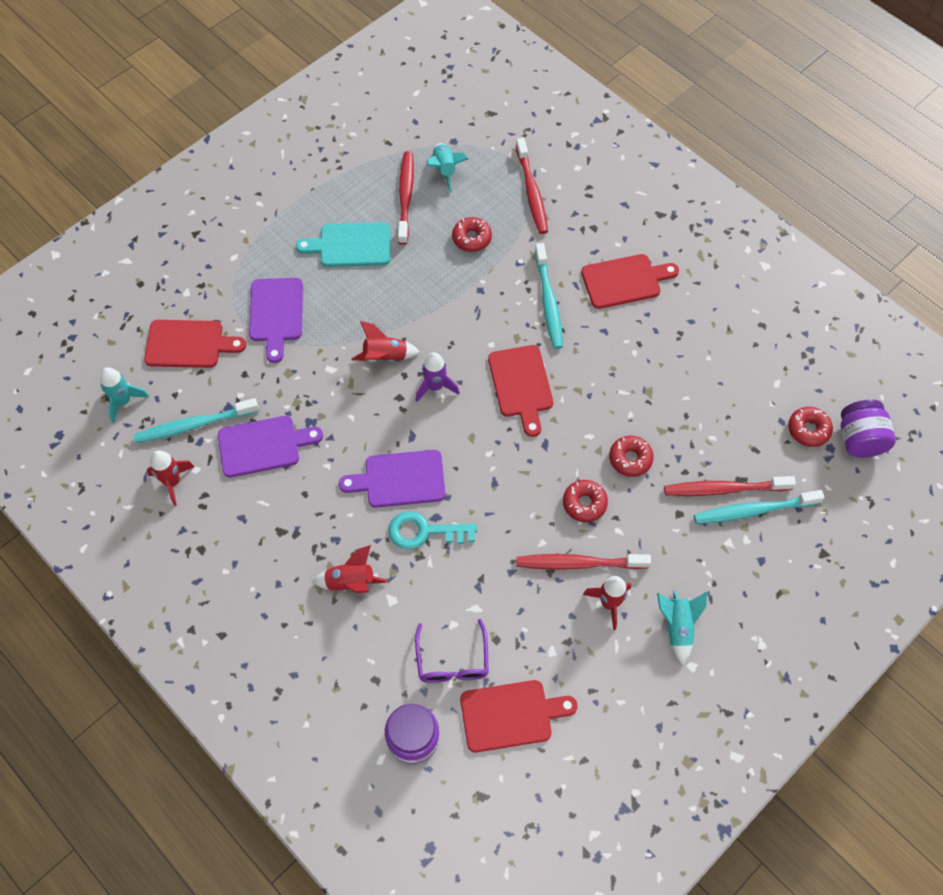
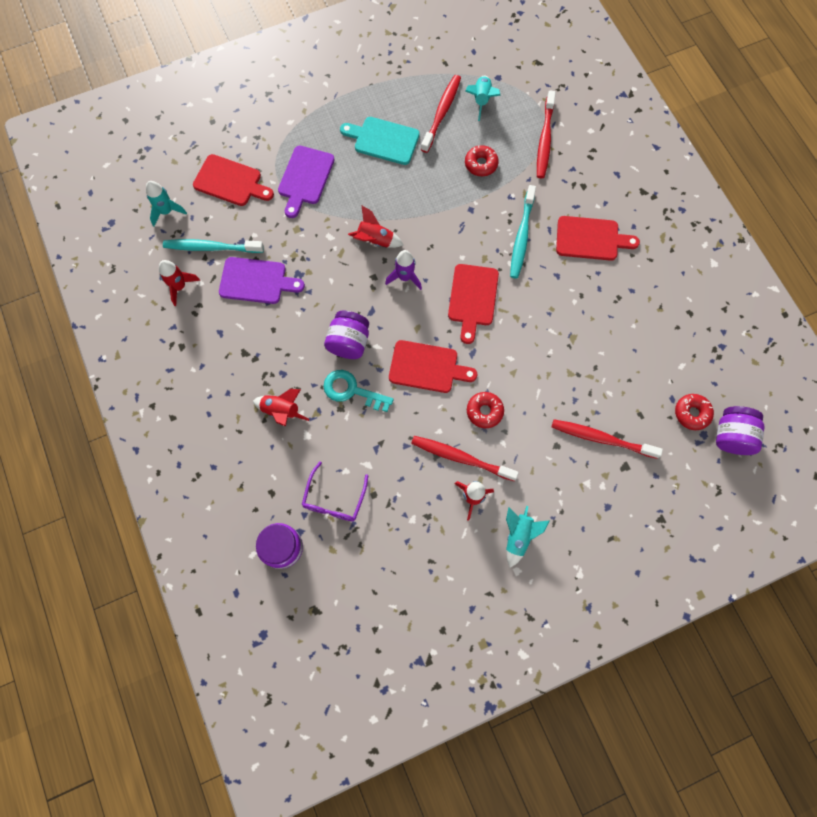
camera: 20 degrees right, 10 degrees up
purple cutting board [339,450,446,508] -> purple jar [324,311,369,359]
red cutting board [460,680,578,753] -> red cutting board moved to [389,340,477,393]
red donut [609,436,654,477] -> none
turquoise toothbrush [694,490,824,524] -> none

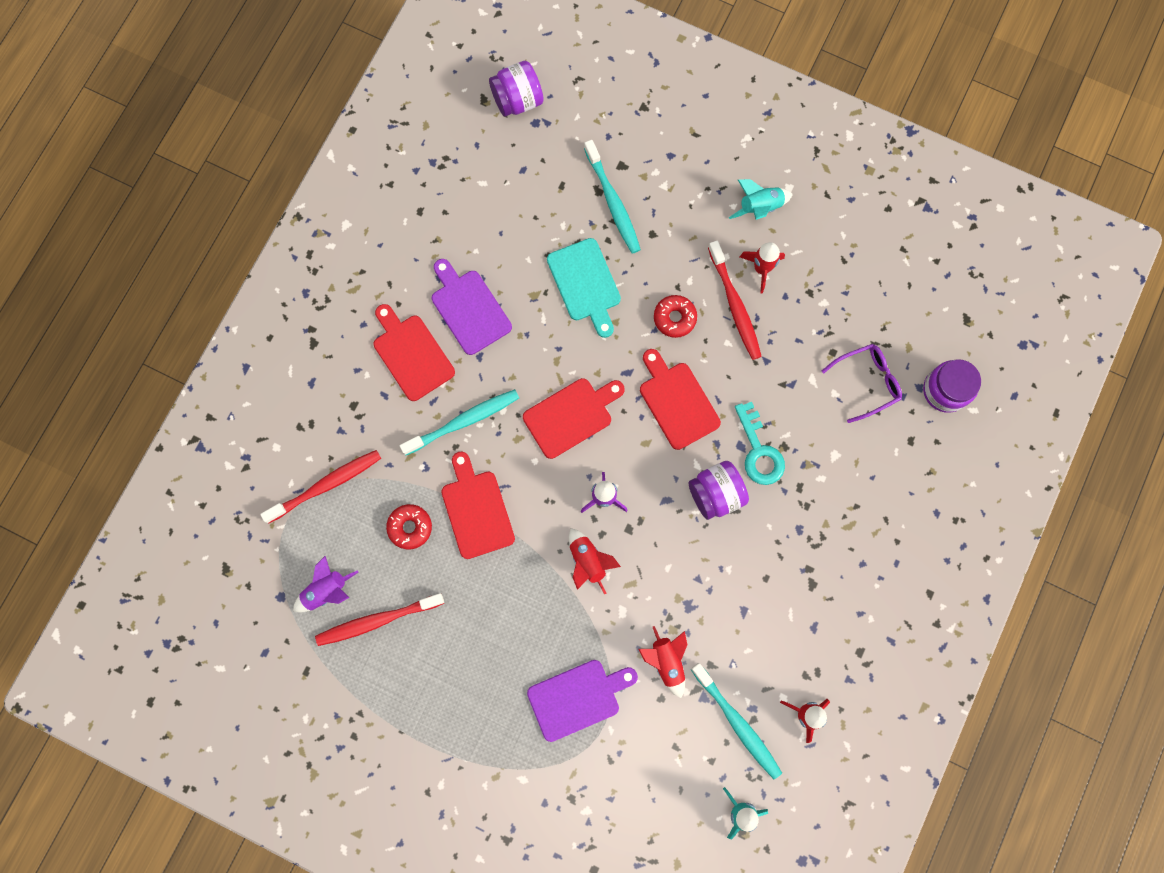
camera: 130 degrees left, 5 degrees up
red cutting board [193,154,274,206] -> red cutting board moved to [441,451,515,559]
purple cutting board [219,257,305,304] -> purple cutting board moved to [432,259,512,355]
red rocket [253,389,310,426] -> red rocket moved to [638,626,687,698]
turquoise cutting board [340,117,420,165] -> turquoise cutting board moved to [547,238,621,338]
turquoise rocket [465,75,501,121] -> purple rocket [293,556,358,612]
red toothbrush [552,420,663,459] -> turquoise toothbrush [584,140,641,254]
red donut [675,394,714,430] -> none

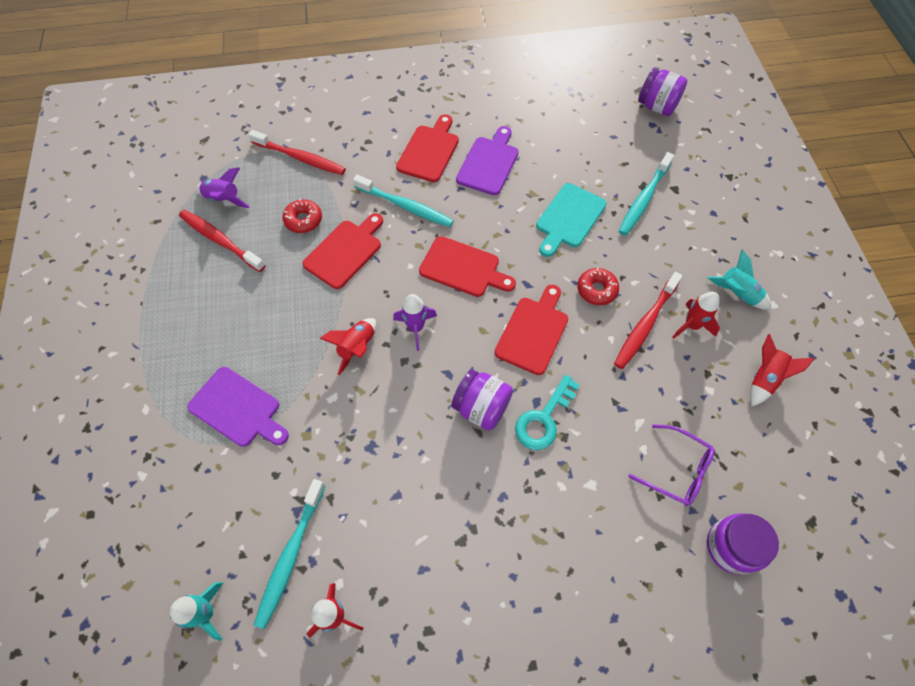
camera: 55 degrees right, 15 degrees down
red rocket [638,626,687,698] -> red rocket moved to [750,334,815,406]

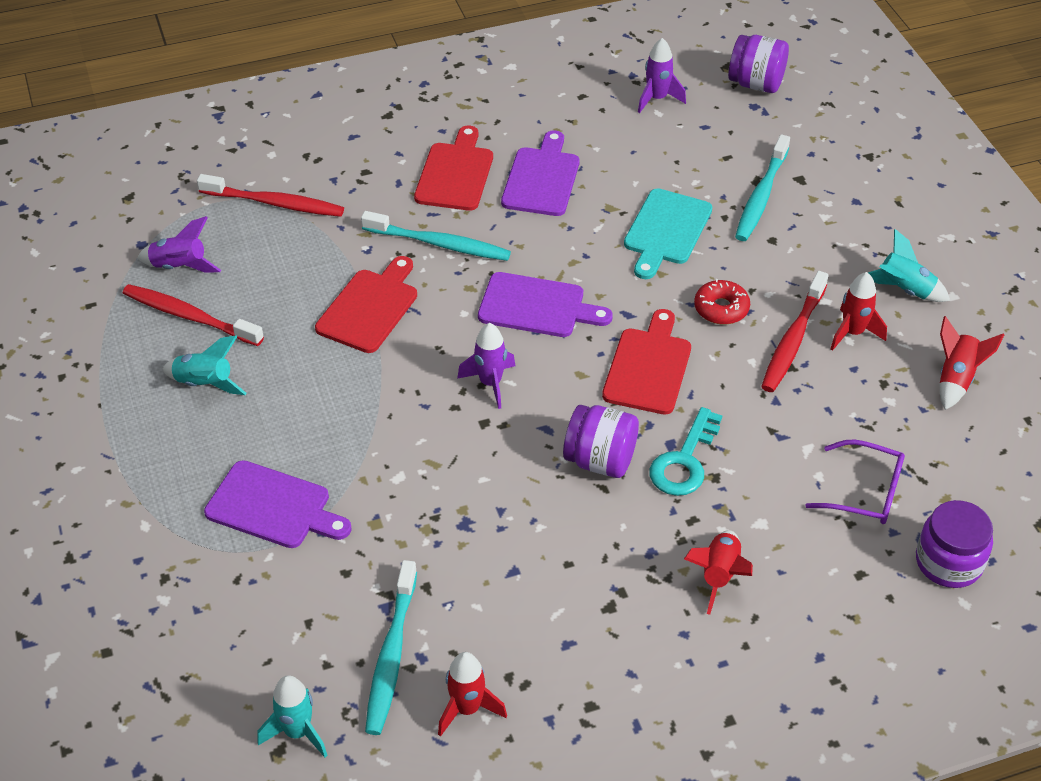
camera: 10 degrees left, 15 degrees down
red donut [283,199,322,233] -> none
red rocket [319,318,376,375] -> red rocket moved to [684,530,753,615]
red cutting board [419,236,516,297] -> purple cutting board [478,272,613,337]
none -> turquoise rocket [163,335,247,395]
none -> purple rocket [638,38,686,113]

